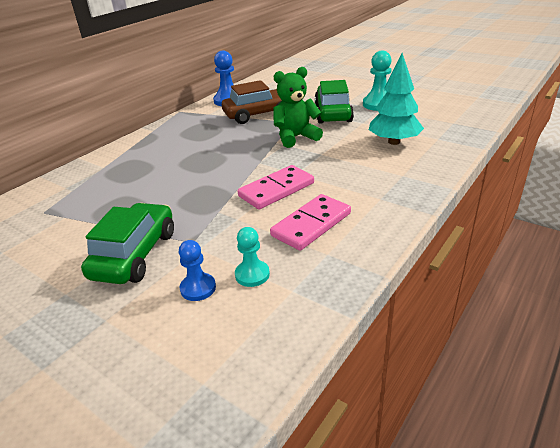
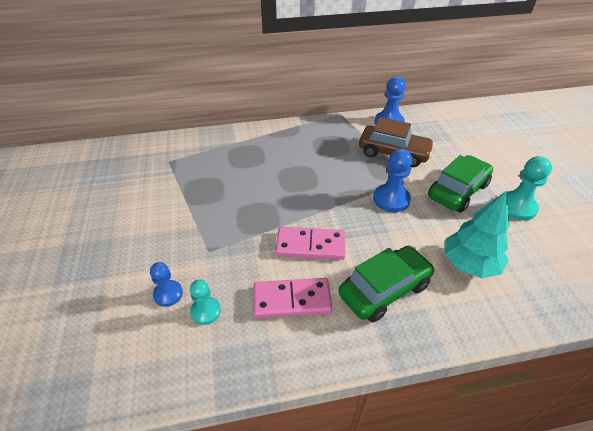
camera: 40 degrees right, 10 degrees up
green car [81,203,174,284] -> green car moved to [339,246,435,323]
green teddy bear [273,67,323,148] -> blue pawn [373,149,413,212]

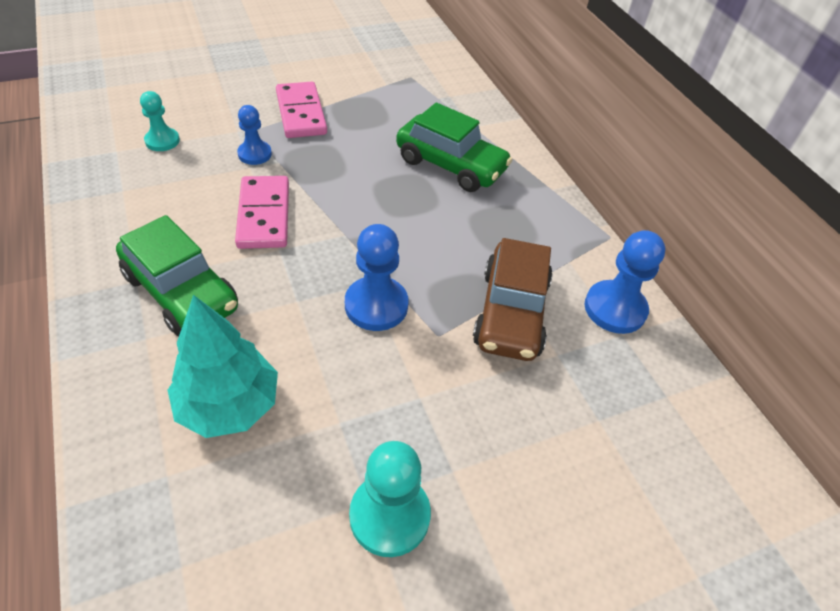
camera: 75 degrees right, 5 degrees up
blue pawn [150,262,183,307] -> blue pawn moved to [237,105,272,165]
pink domino [254,278,332,318] -> pink domino moved to [276,82,327,138]
green car [428,155,493,213] -> green car moved to [396,102,512,192]

